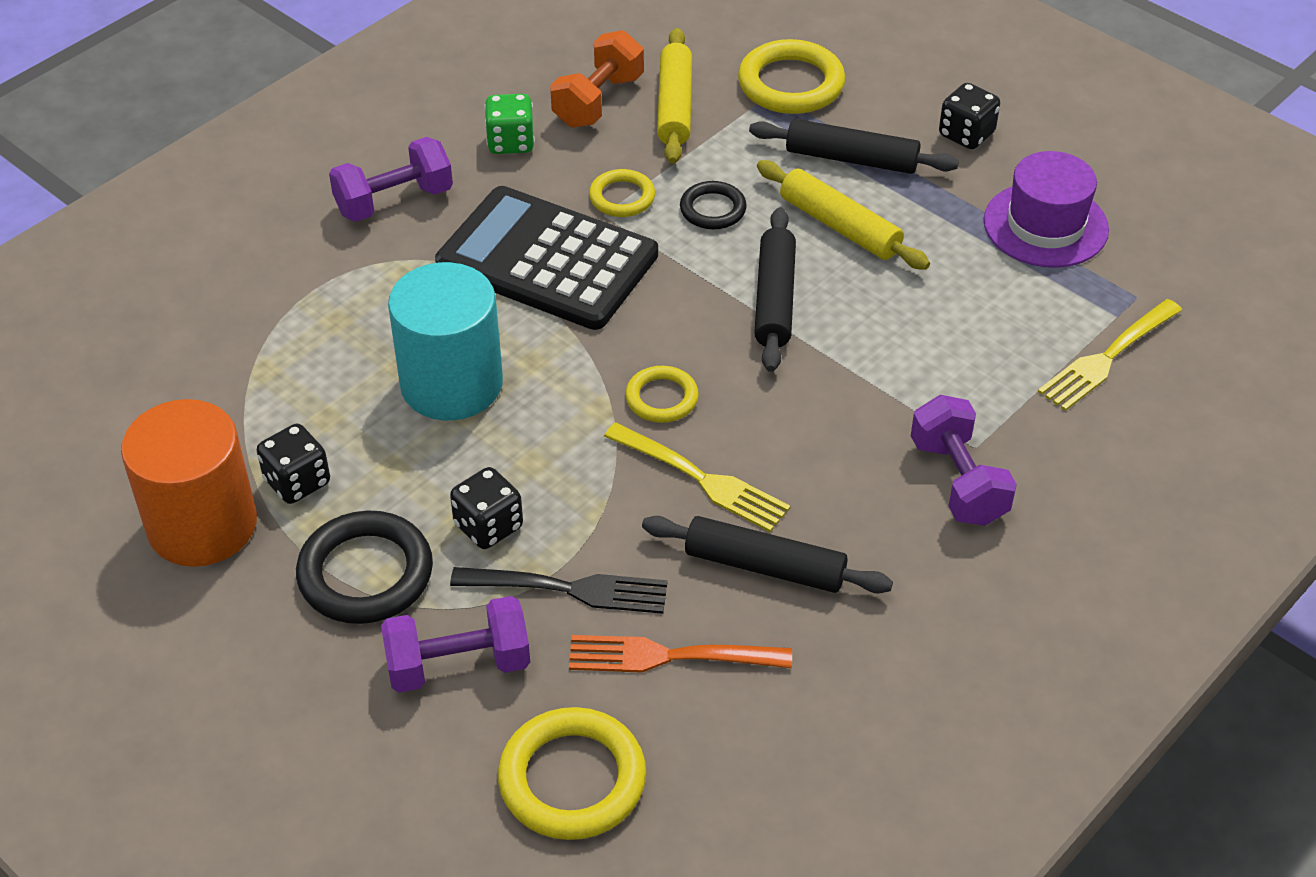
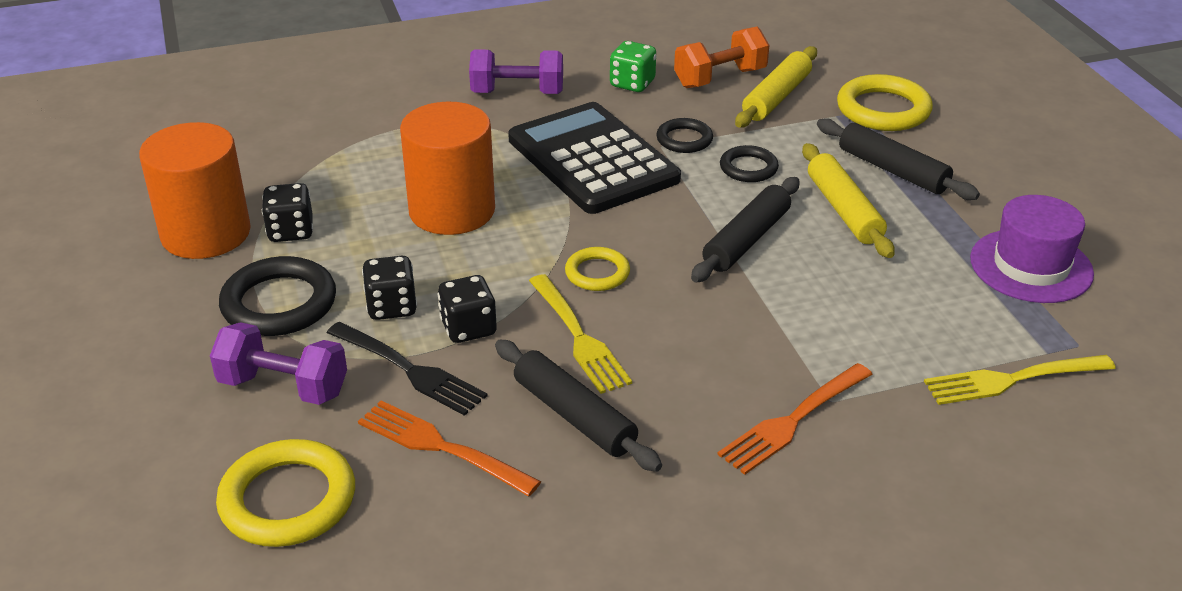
camera: 30 degrees right, 10 degrees down
turquoise cylinder [388,262,503,420] -> orange cylinder [400,102,495,235]
yellow ring [589,169,655,217] -> black ring [656,118,713,153]
purple dumbbell [911,395,1017,526] -> orange fork [717,363,873,475]
black dice [939,83,1000,149] -> black dice moved to [438,275,497,343]

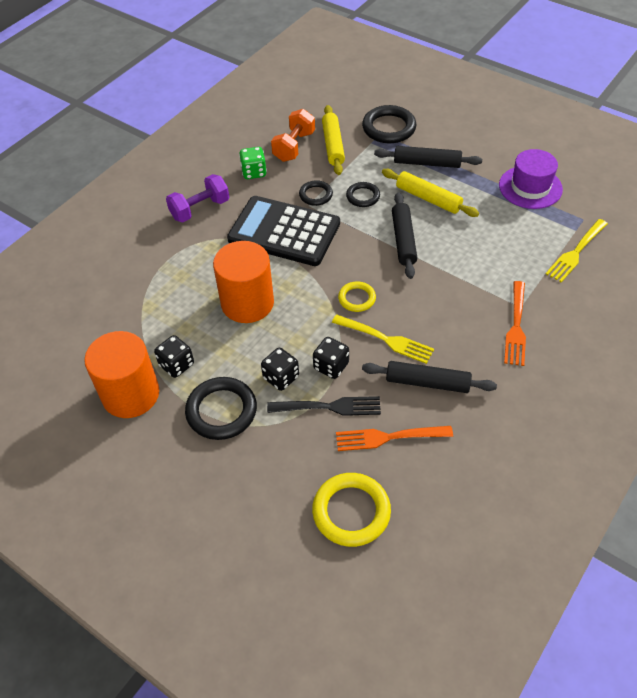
camera: 35 degrees left, 15 degrees up
purple dumbbell [210,322,347,405] -> none
yellow ring [837,74,933,131] -> black ring [362,105,416,143]

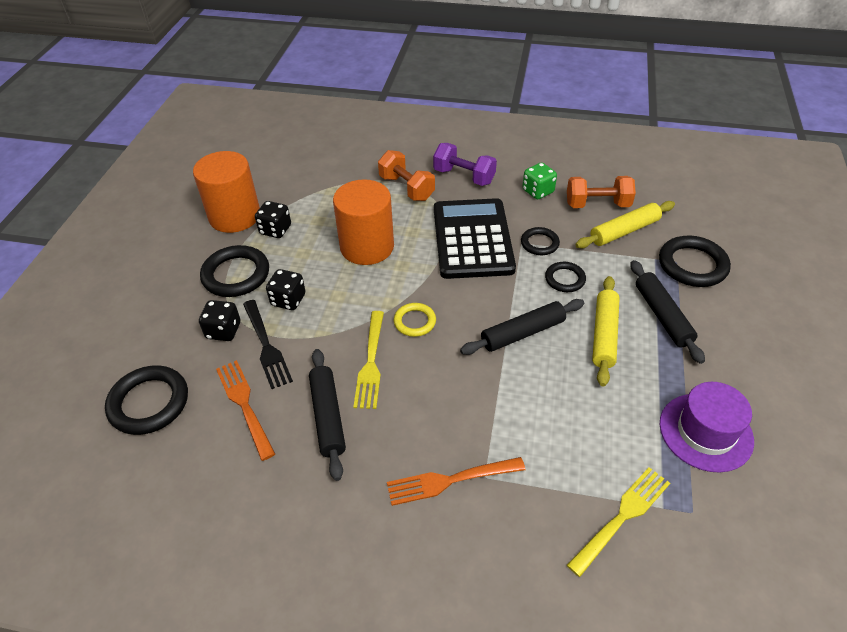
camera: 65 degrees right, 5 degrees down
yellow ring [312,473,391,547] -> black ring [105,365,188,435]
black dice [313,337,349,379] -> black dice moved to [199,300,240,341]
yellow fork [546,219,608,283] -> yellow fork turned 120 degrees clockwise [567,467,670,577]
none -> orange dumbbell [378,150,435,201]

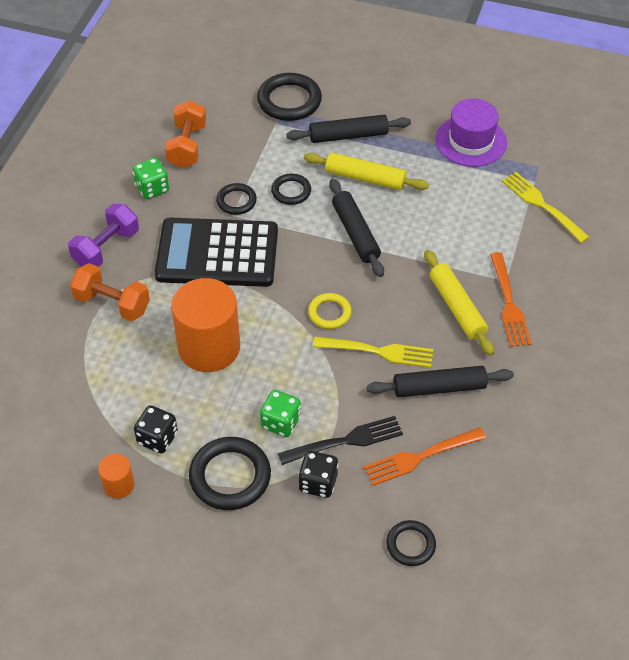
camera: 85 degrees left, 5 degrees up
black ring [105,365,188,435] -> black ring [386,520,436,566], size x0.58
orange cylinder [193,151,260,233] -> orange cylinder [98,454,134,499], size x0.46
black dice [266,269,306,310] -> green dice [260,390,301,437]
orange dumbbell [378,150,435,201] -> orange dumbbell turned 60 degrees clockwise [70,263,150,321]
yellow rolling pin [575,201,675,248] -> yellow rolling pin moved to [424,250,495,356]

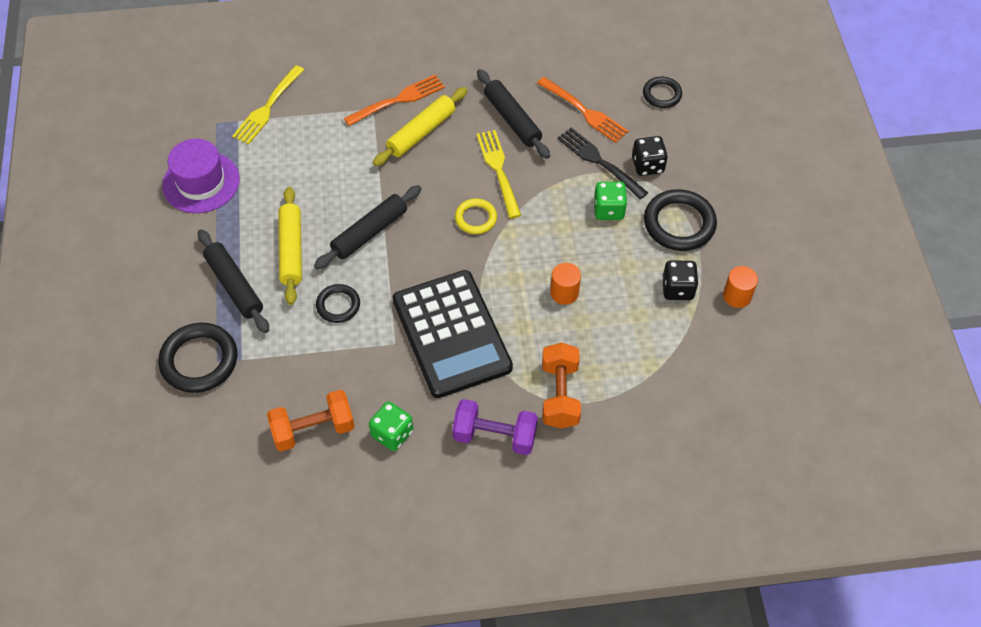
camera: 115 degrees left, 5 degrees up
orange cylinder [171,278,240,372] -> orange cylinder [550,263,581,305], size x0.46
black ring [216,183,257,215] -> none

